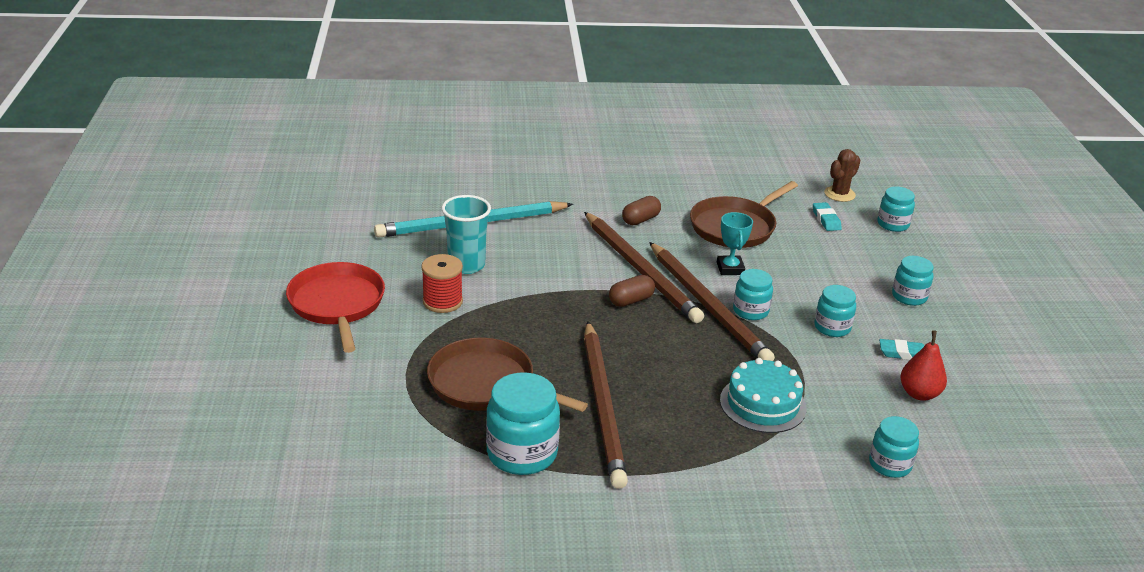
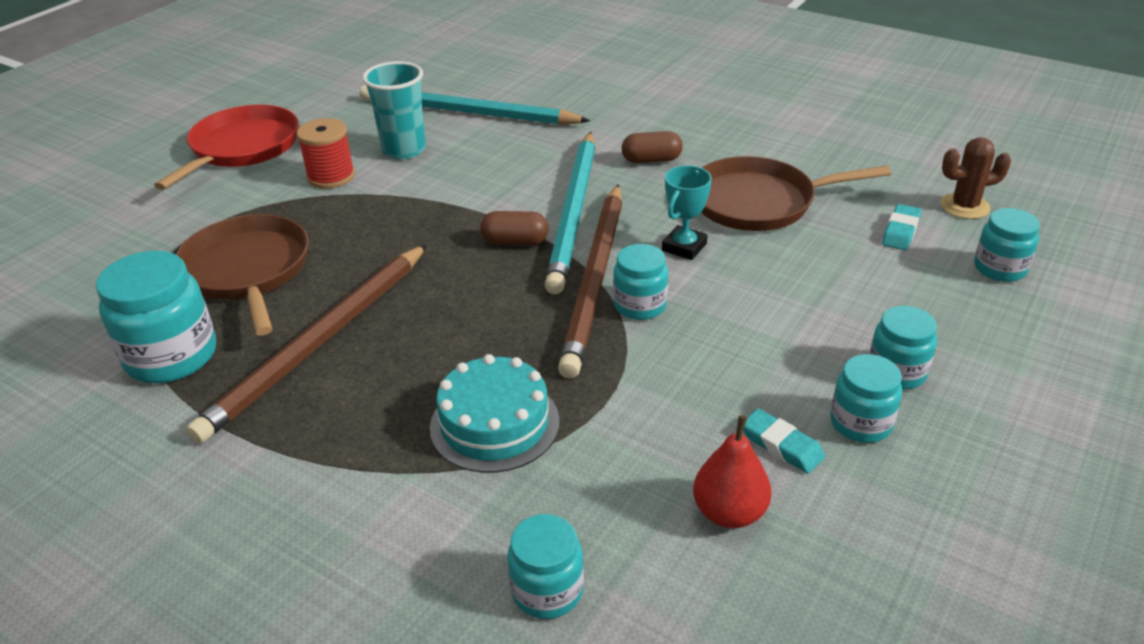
camera: 40 degrees right, 5 degrees up
brown pencil [584,212,704,323] -> turquoise pencil [545,132,595,295]
turquoise jar [814,285,856,337] -> turquoise jar moved to [830,354,902,443]

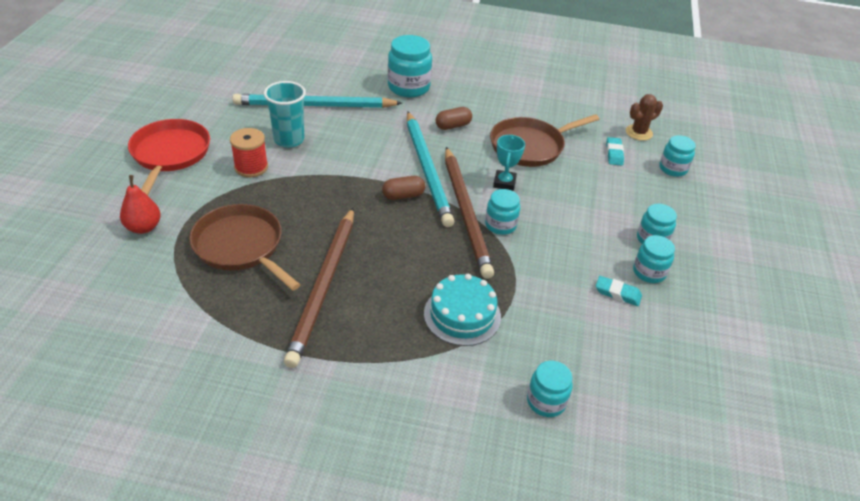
camera: 25 degrees left, 5 degrees up
turquoise jar [96,251,216,383] -> turquoise jar moved to [388,35,432,97]
red pear [693,415,771,528] -> red pear moved to [120,175,161,234]

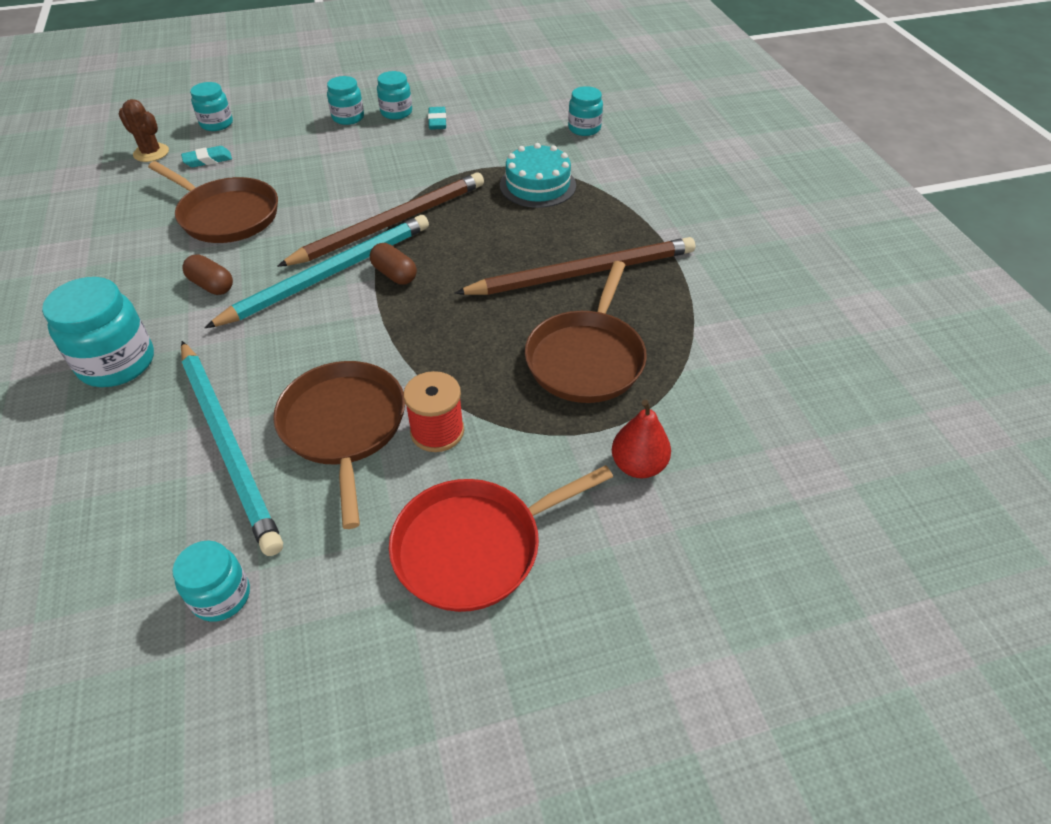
camera: 115 degrees left, 5 degrees up
turquoise cup [264,81,306,148] -> brown pan [273,361,405,529]
turquoise jar [485,189,520,235] -> turquoise jar moved to [172,541,250,622]
turquoise trophy [493,135,525,191] -> none

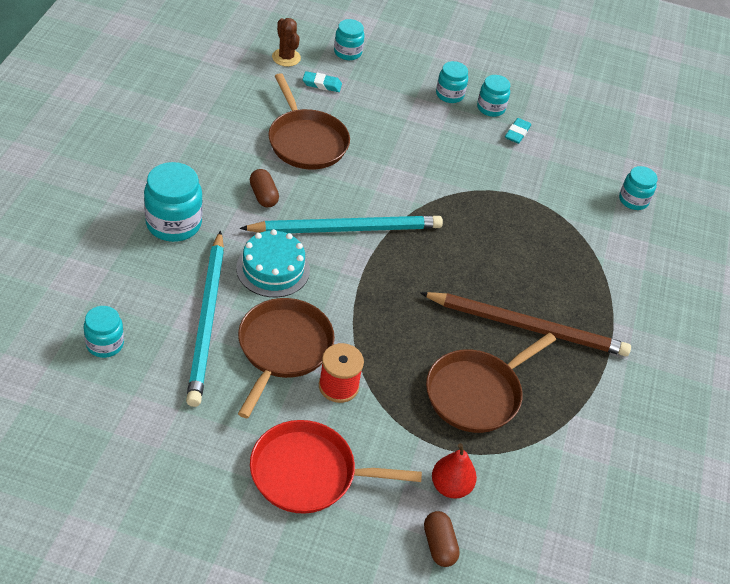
camera: 25 degrees right, 0 degrees up
turquoise jar [172,541,250,622] -> turquoise jar moved to [84,306,124,358]
brown pencil [277,172,484,267] -> none
brown capsule [370,243,417,285] -> brown capsule moved to [424,511,460,567]
turquoise cake [500,143,576,208] -> turquoise cake moved to [236,229,310,297]

